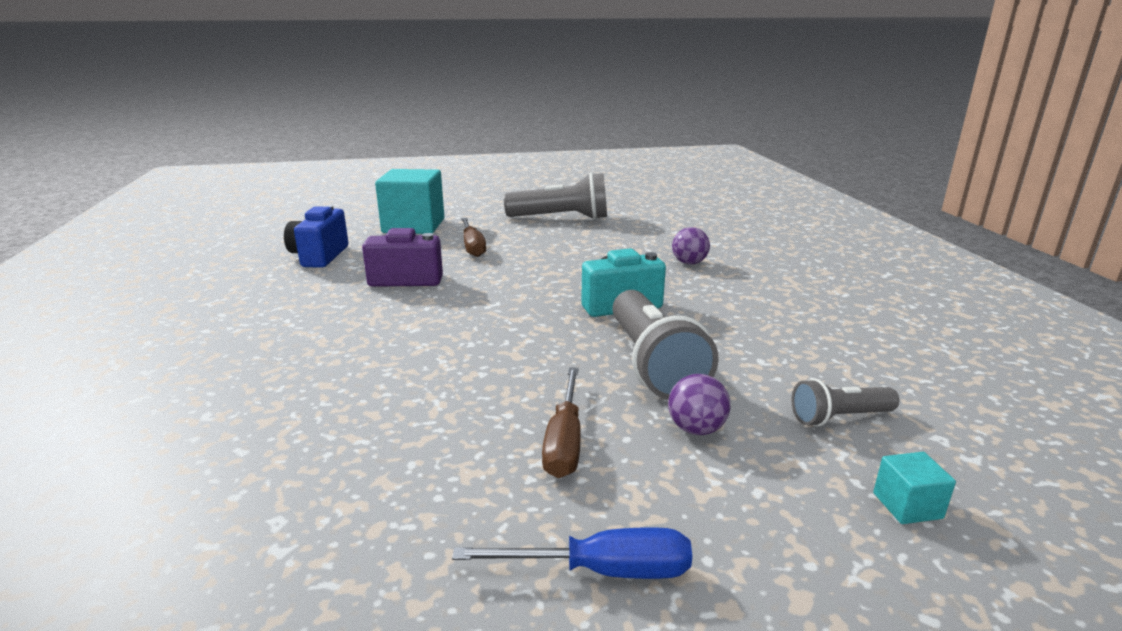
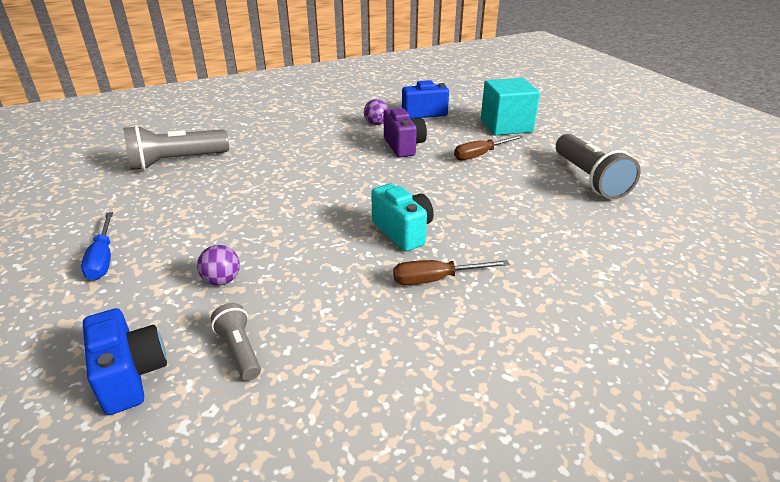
camera: 75 degrees right, 10 degrees up
brown screwdriver [542,367,581,478] -> brown screwdriver moved to [393,260,509,285]
grey flashlight [612,290,719,400] -> grey flashlight moved to [123,125,229,170]
purple ball [672,227,710,264] -> purple ball moved to [364,99,388,125]
turquoise cube [873,452,956,524] -> blue camera [83,308,167,415]

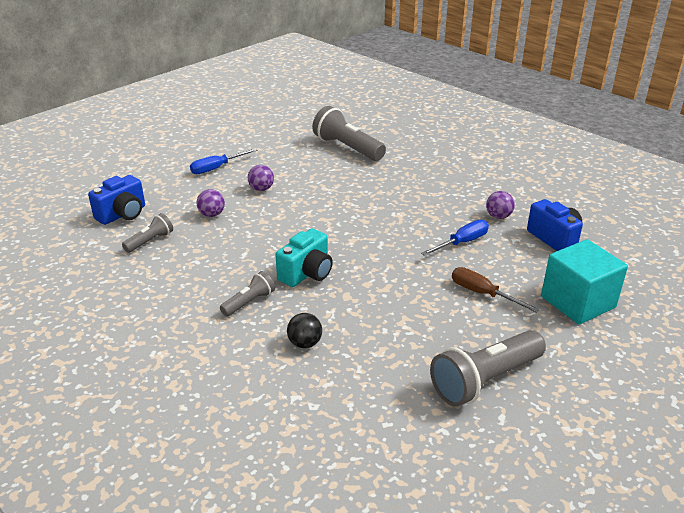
camera: 70 degrees right, 0 degrees up
purple camera [384,108,427,158] -> blue screwdriver [421,220,489,256]
brown screwdriver [393,260,509,285] -> grey flashlight [220,271,275,317]
none -> purple ball [248,165,274,191]
none -> black ball [287,313,322,348]

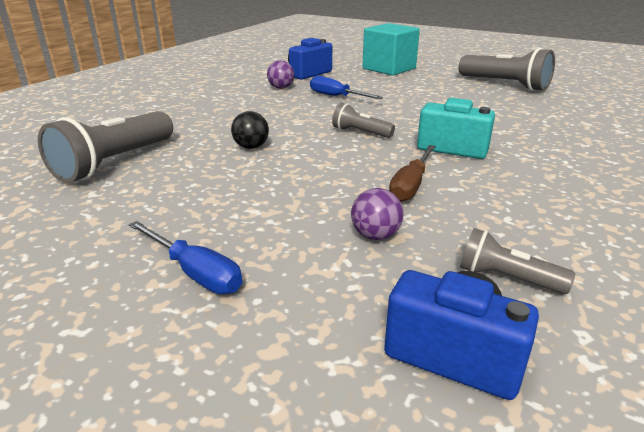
camera: 105 degrees left, 5 degrees down
grey flashlight [220,271,275,317] -> grey flashlight moved to [332,103,395,138]
purple ball [248,165,274,191] -> none
black ball [287,313,322,348] -> black ball moved to [231,111,269,149]
brown screwdriver [452,267,540,313] -> brown screwdriver moved to [389,145,436,202]

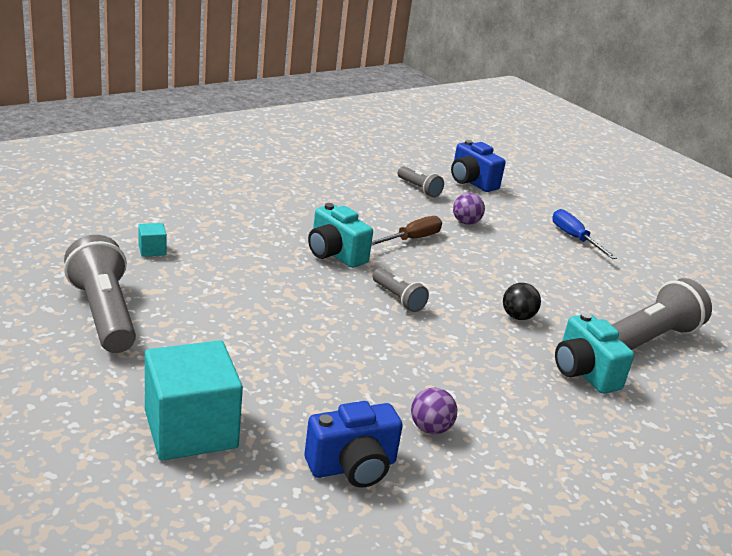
camera: 160 degrees left, 0 degrees up
blue screwdriver [310,76,383,99] -> none
none -> turquoise cube [138,223,167,257]
none -> turquoise camera [555,312,634,394]

